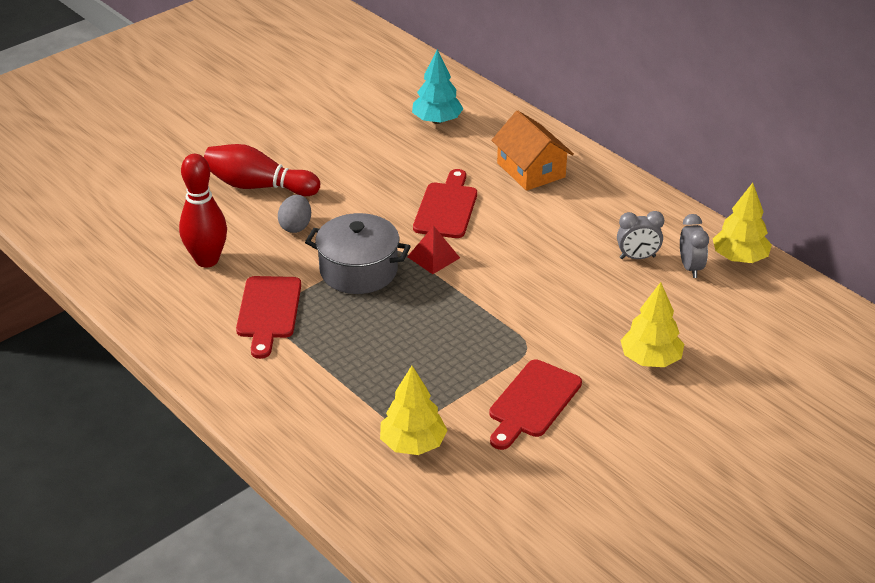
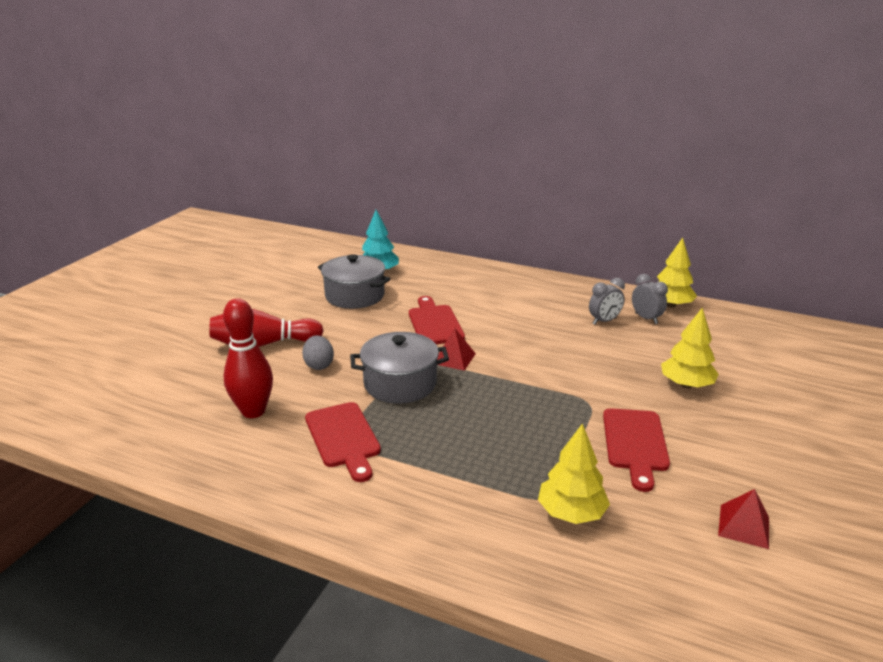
camera: 25 degrees left, 10 degrees down
orange house [491,110,574,191] -> none
none -> grey pot [318,254,390,309]
none -> red pyramid [718,489,769,549]

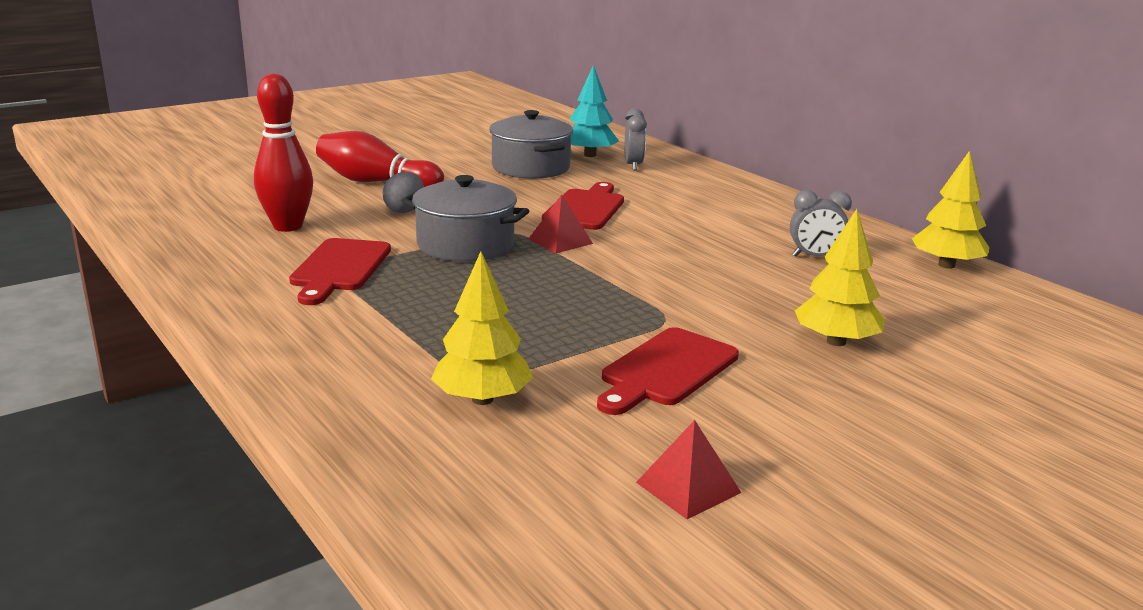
camera: 30 degrees right, 5 degrees down
grey clock [632,274,668,324] -> grey clock moved to [625,108,647,171]

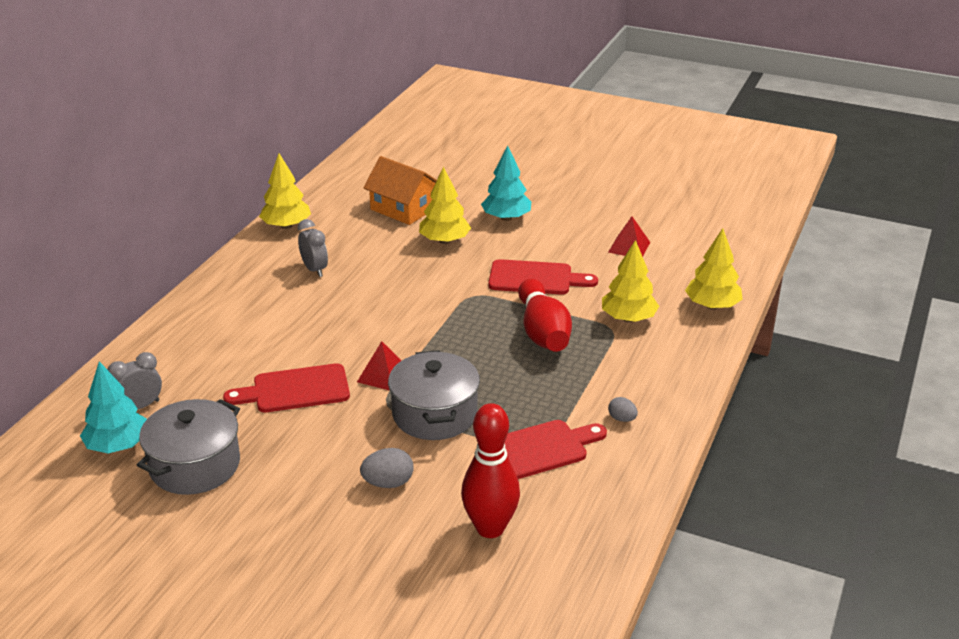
camera: 120 degrees left, 10 degrees up
red bowling pin [316,131,444,187] -> red bowling pin moved to [518,278,572,352]
none -> orange house [363,156,437,225]
none -> turquoise tree [481,145,531,221]
none -> grey egg [608,397,638,422]
none -> yellow tree [685,228,743,310]

